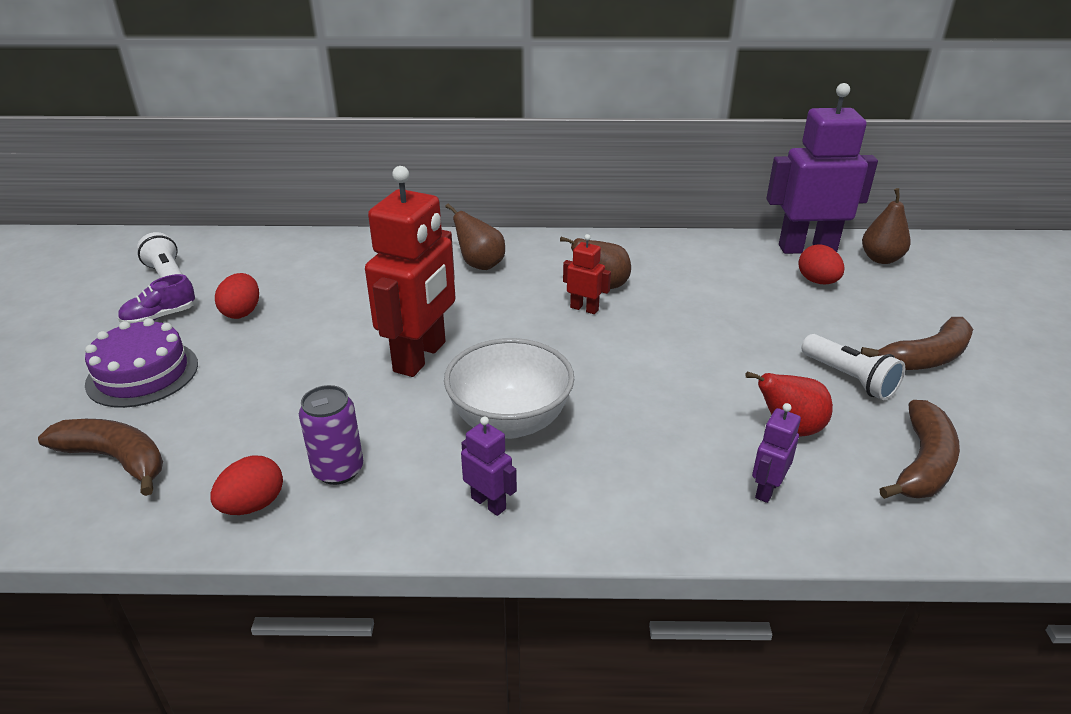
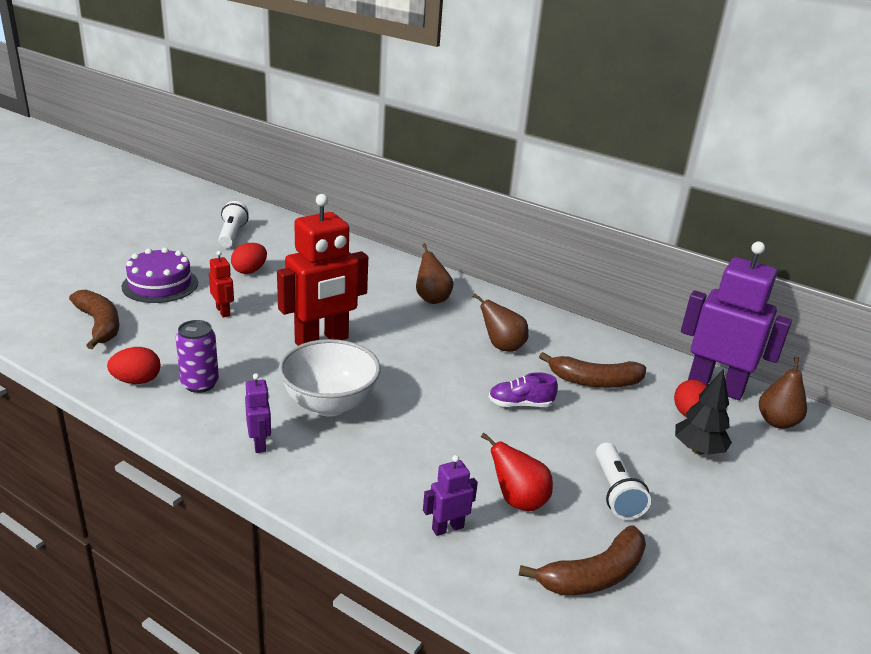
camera: 30 degrees right, 5 degrees down
purple shoe [118,274,195,324] -> purple shoe moved to [489,372,558,407]
red robot [563,234,611,314] -> red robot moved to [209,251,234,317]
brown banana [861,317,973,370] -> brown banana moved to [539,352,646,388]
none -> black tree [675,369,732,455]

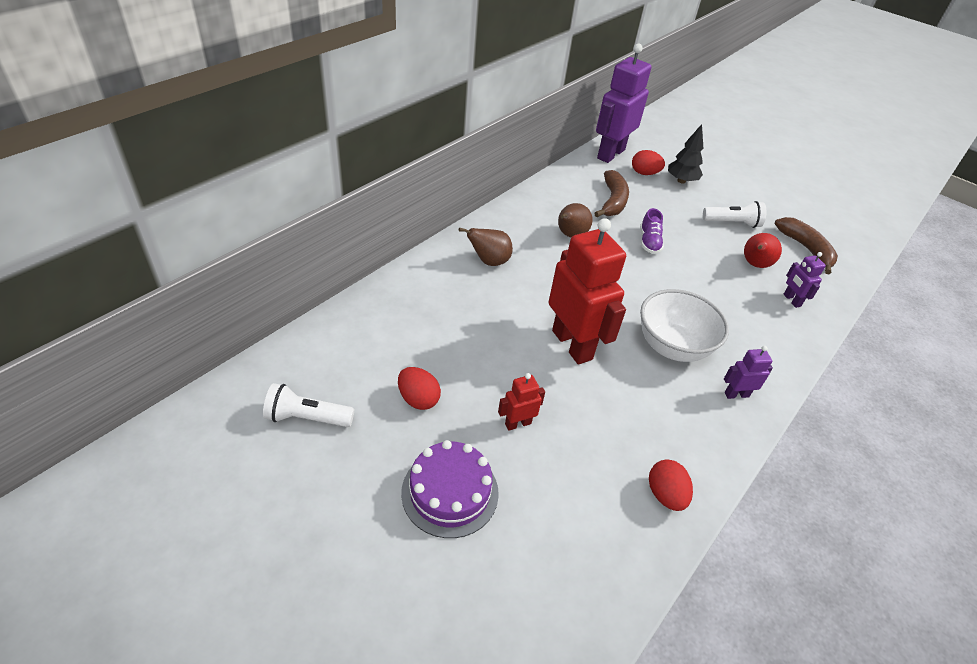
camera: 85 degrees left, 15 degrees up
brown banana [69,290,120,349] -> none
purple can [176,320,219,393] -> none
brown pear [759,357,807,429] -> none

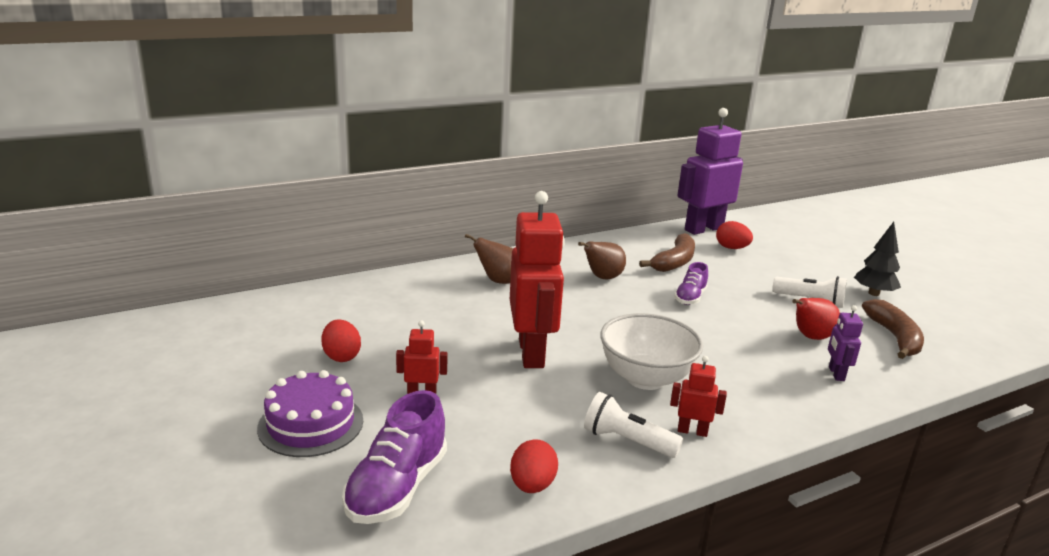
camera: 25 degrees right, 20 degrees down
white flashlight [263,383,354,427] -> white flashlight moved to [584,392,683,458]
black tree [668,124,703,184] -> black tree moved to [854,222,901,296]
purple robot [724,346,773,399] -> red robot [670,356,727,437]
none -> purple shoe [342,390,447,524]

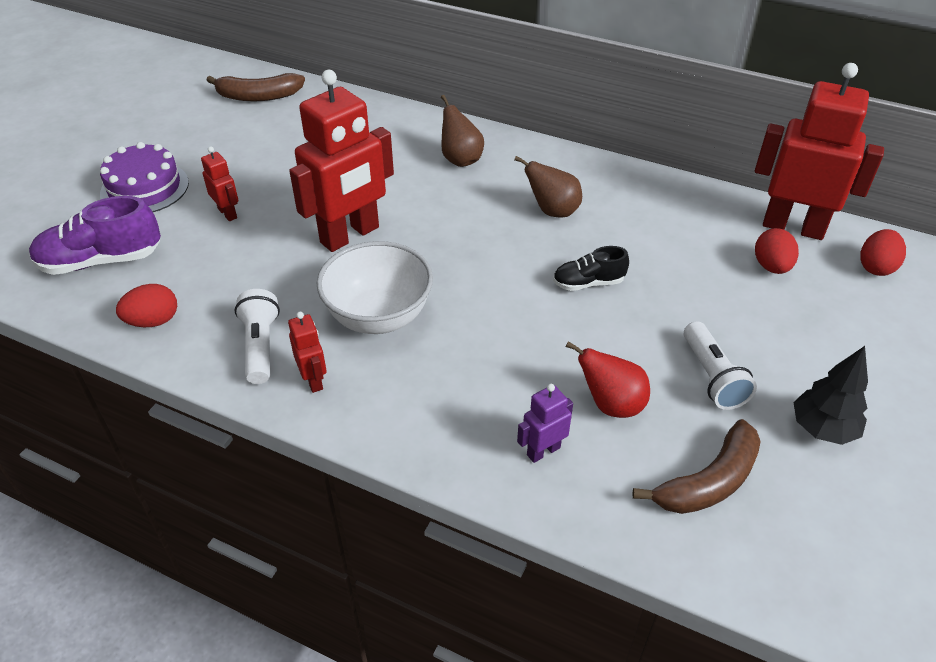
camera: 55 degrees right, 20 degrees up
red egg [321,319,361,362] -> red egg moved to [861,229,906,276]
brown banana [639,233,695,272] -> brown banana moved to [207,73,305,101]
purple shoe [674,262,708,305] -> black shoe [553,246,629,291]
purple robot [677,108,743,235] -> red robot [755,63,884,240]

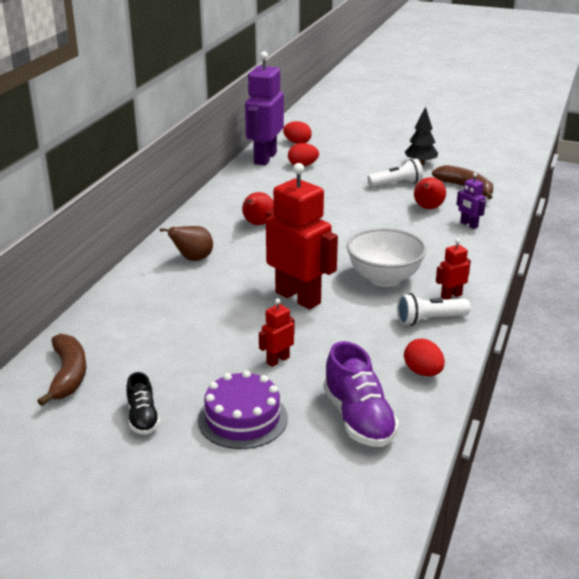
camera: 95 degrees left, 15 degrees down
brown pear [514,156,582,218] -> red pear [242,192,274,225]
black shoe [553,246,629,291] -> black shoe moved to [126,372,160,435]
red robot [755,63,884,240] -> purple robot [245,51,284,165]

